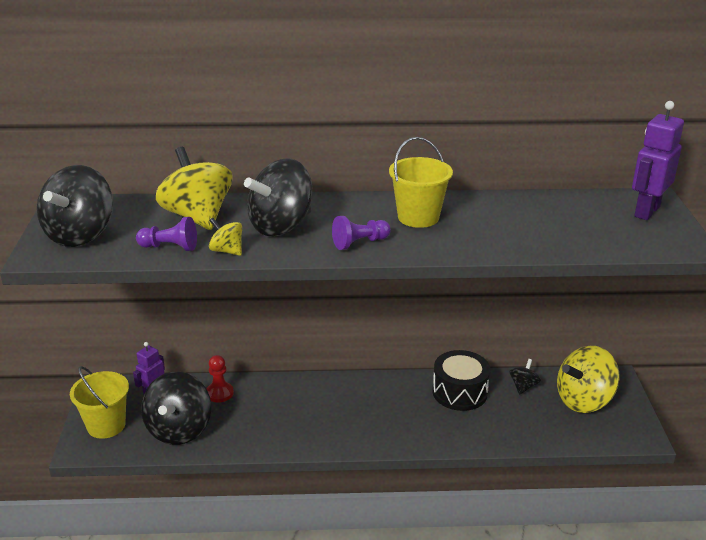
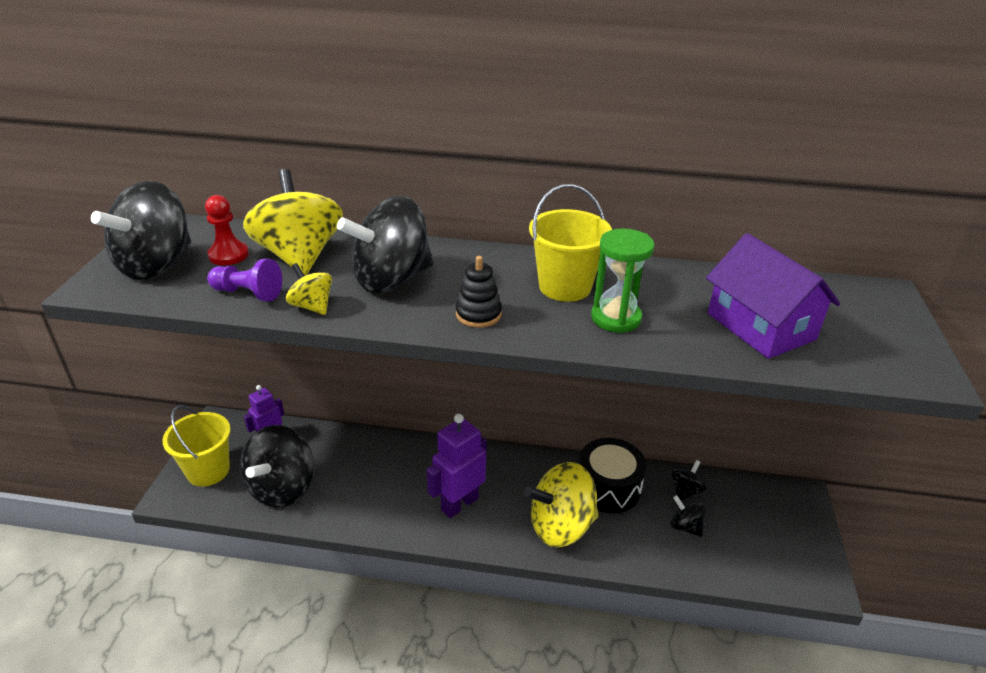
camera: 10 degrees right, 5 degrees up
red pawn [207,355,234,403] -> red pawn moved to [205,195,249,265]
purple pawn [332,216,391,250] -> black stacking toy [456,256,502,328]
yellow spinning top [557,346,620,413] -> yellow spinning top moved to [524,462,599,547]
purple robot [632,101,684,220] -> purple robot moved to [427,414,487,518]
none -> green hourglass [591,229,655,333]
none -> black spinning top [670,495,706,537]
none -> purple house [706,233,840,359]

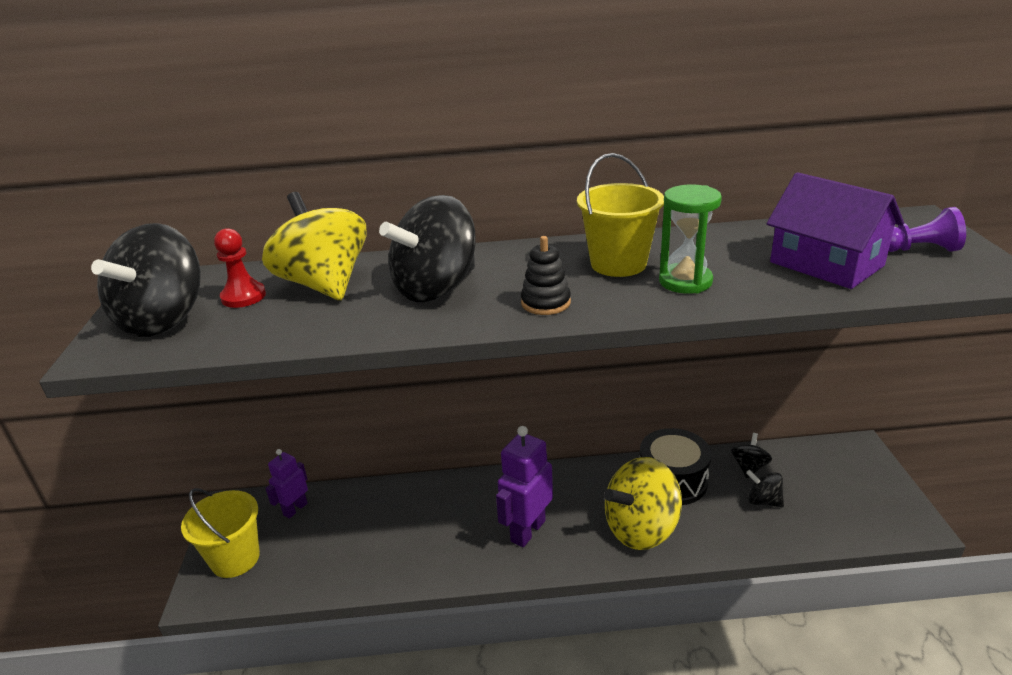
camera: 10 degrees left, 5 degrees down
purple pawn [207,259,282,302] -> purple pawn moved to [888,207,966,252]
black spinning top [240,425,314,508] -> none
yellow spinning top [286,263,332,315] -> none

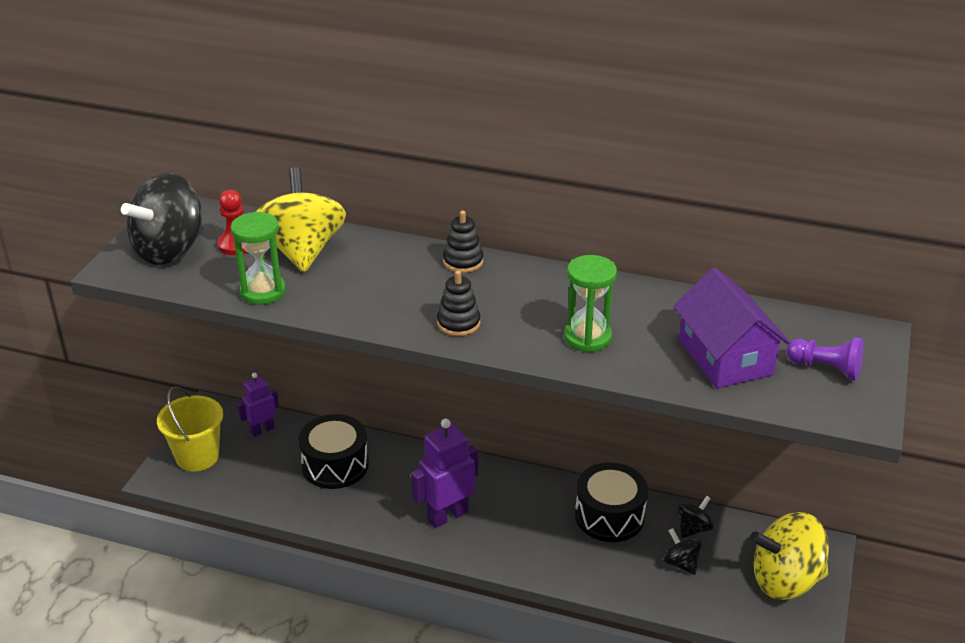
camera: 20 degrees right, 5 degrees up
black spinning top [379,195,476,302] -> none
yellow bucket [577,153,664,277] -> none
yellow spinning top [604,457,682,550] -> yellow spinning top moved to [750,512,829,600]
none -> green hourglass [231,211,286,305]
none -> black drum [299,414,369,489]
none -> black stacking toy [443,211,483,273]

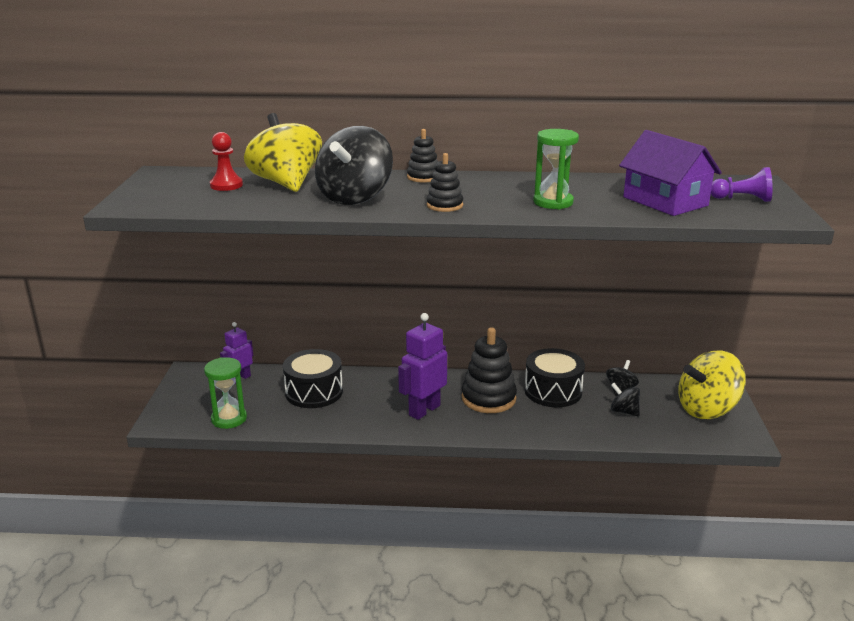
camera: 15 degrees left, 10 degrees down
black spinning top [121,173,203,265] -> black spinning top moved to [315,126,393,205]
yellow bucket [157,386,223,472] -> none
green hourglass [231,211,286,305] -> green hourglass moved to [204,357,247,429]
none -> black stacking toy [462,327,517,413]

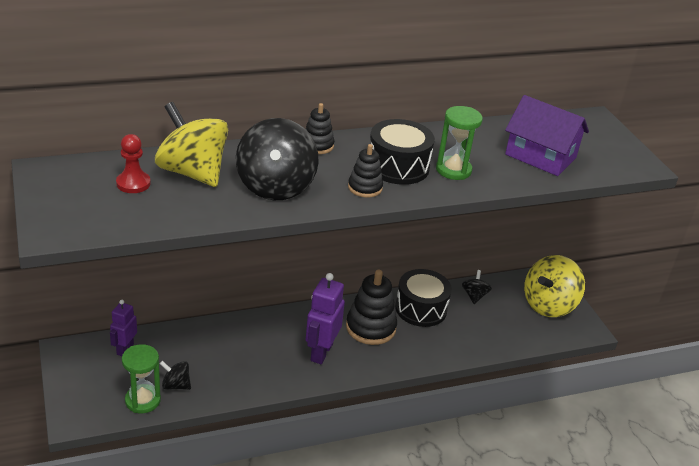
camera: 25 degrees left, 10 degrees up
black drum [283,349,343,408] -> black drum moved to [370,119,435,185]
black spinning top [611,383,640,417] -> black spinning top moved to [159,361,191,390]
purple pawn [711,167,773,202] -> none

